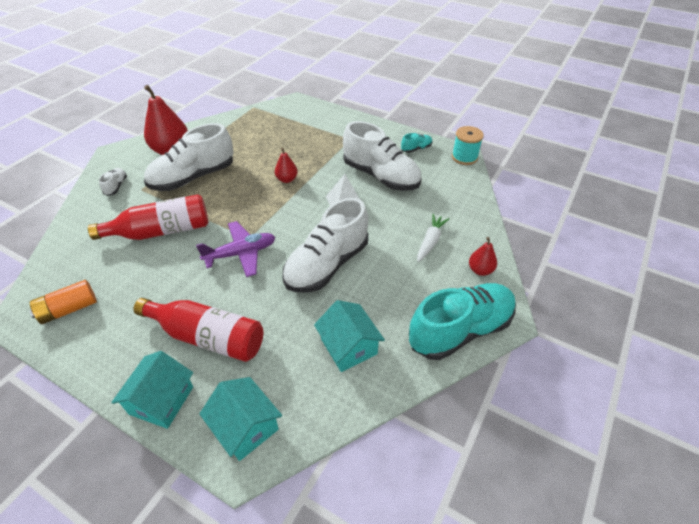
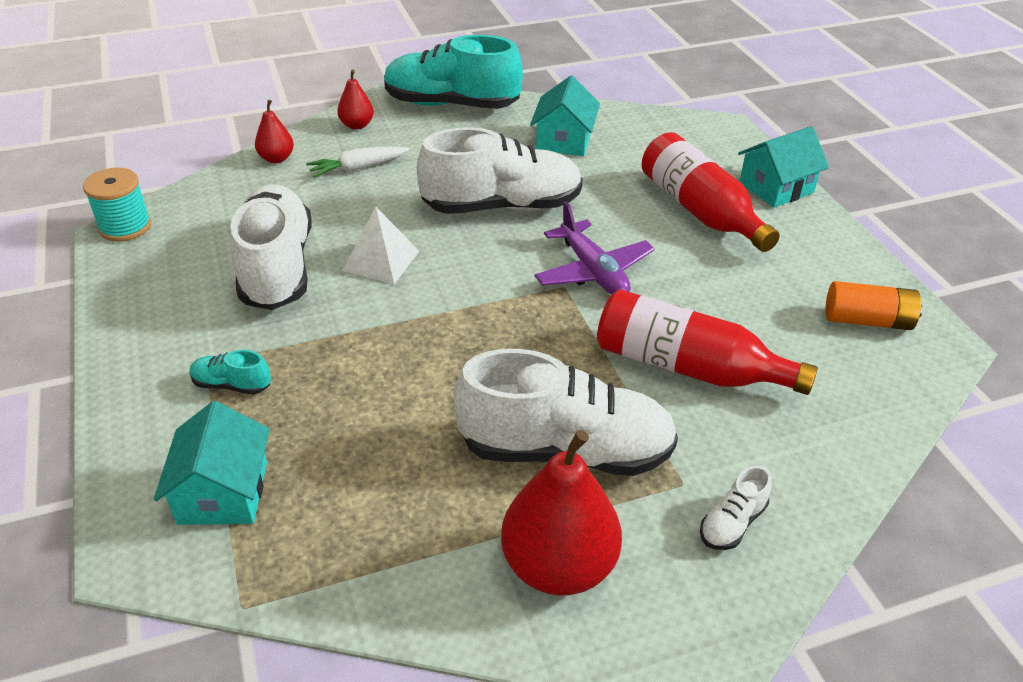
camera: 140 degrees left, 5 degrees down
purple plane [196,221,275,277] -> purple plane turned 135 degrees counterclockwise [534,201,655,294]
turquoise house [199,377,282,461] -> turquoise house moved to [154,401,270,525]
red pear [275,148,298,183] -> red pear moved to [255,100,294,163]
turquoise shoe [401,133,433,153] -> turquoise shoe moved to [189,350,271,394]

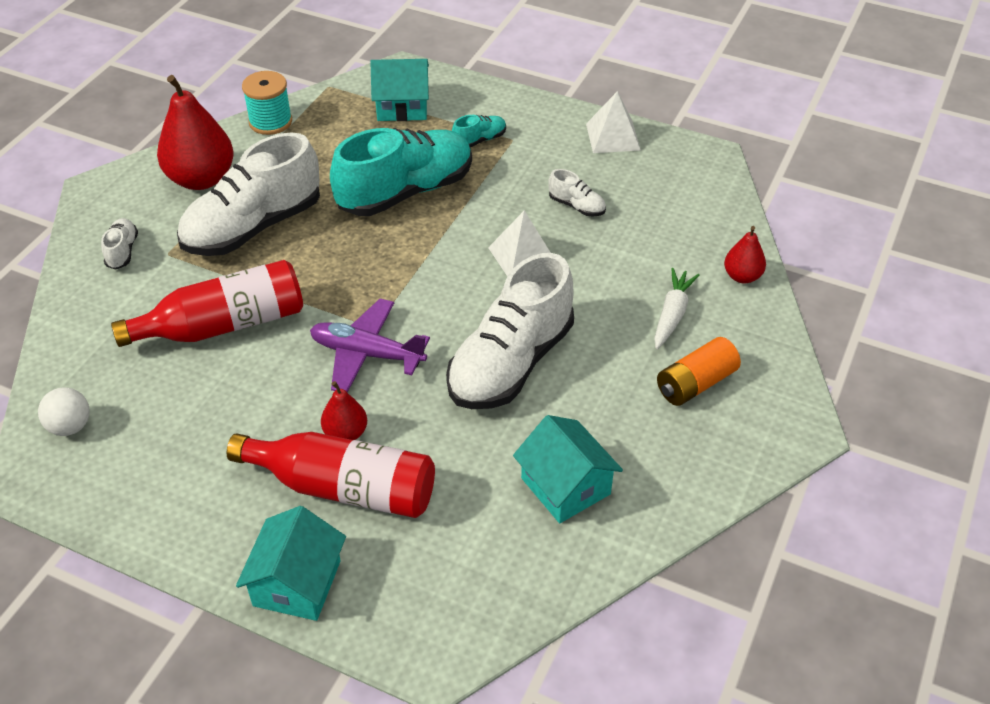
camera: 135 degrees right, 5 degrees up
turquoise spool [83,168,151,242] -> turquoise spool moved to [242,71,292,135]
turquoise house [154,401,270,525] -> turquoise house turned 45 degrees counterclockwise [370,59,429,121]
white shoe [230,184,311,310] -> white shoe [548,169,606,217], size x0.42
red pear [337,69,374,130] -> red pear moved to [321,381,367,440]
turquoise shoe [384,35,523,109] -> turquoise shoe moved to [330,128,472,216]
orange battery [825,281,923,330] -> orange battery moved to [657,337,741,406]
none -> white ball [38,387,90,436]
none -> white pyramid [586,91,641,153]

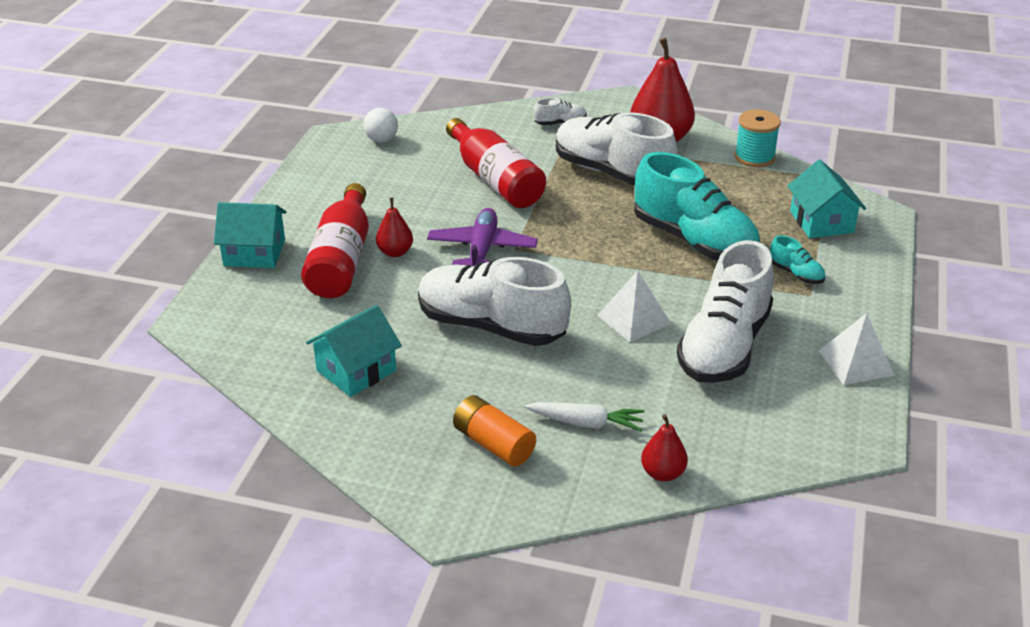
camera: 80 degrees right, 10 degrees down
white shoe [548,169,606,217] -> white shoe [677,240,774,383], size x2.39

